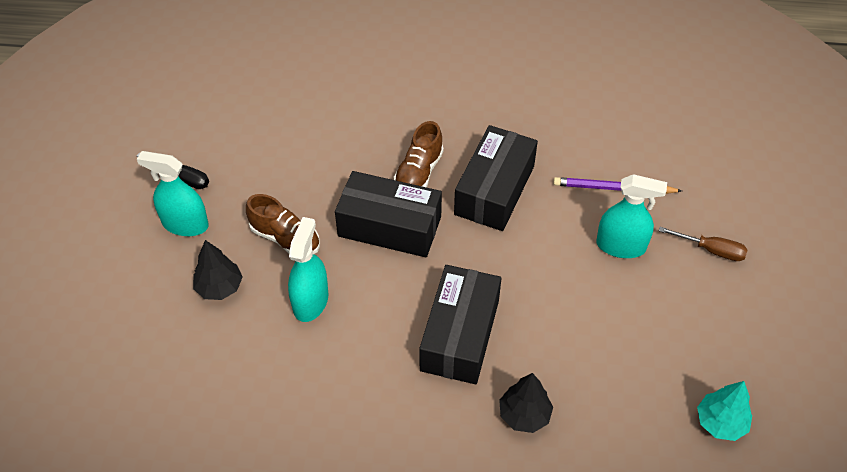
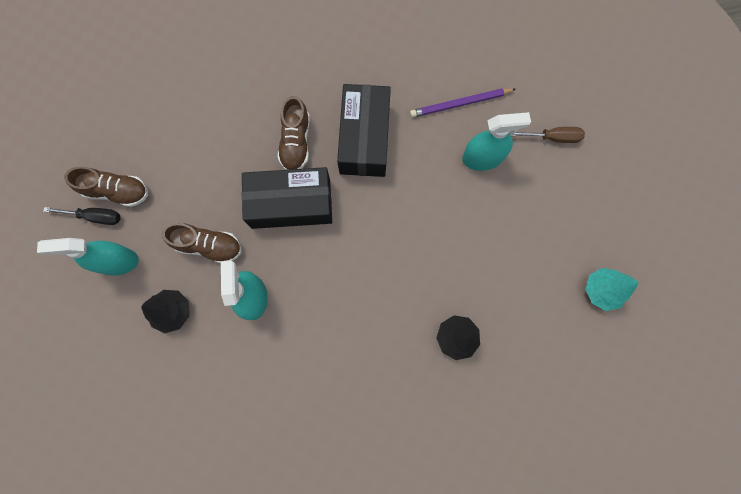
camera: 20 degrees left, 25 degrees up
black box [420,265,502,384] -> none
none -> brown shoe [64,167,148,207]

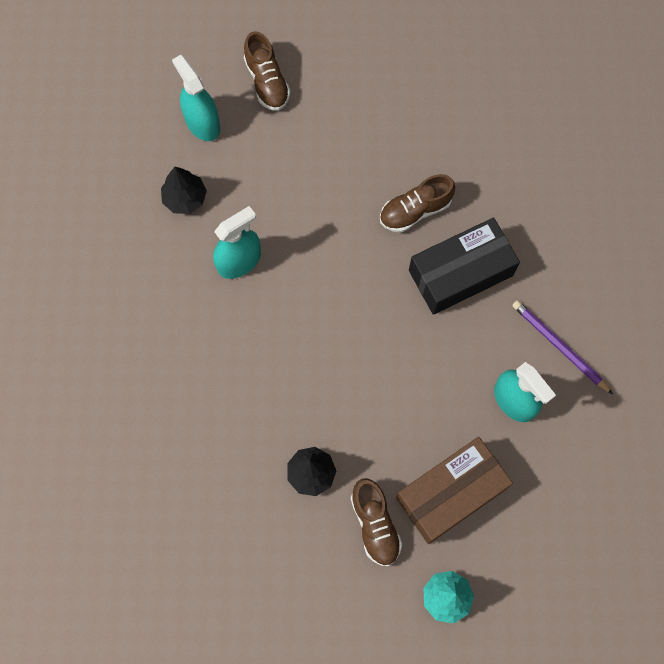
camera: 60 degrees right, 5 degrees down
black screwdriver [43,207,120,225] -> none
brown shoe [162,223,242,263] -> brown shoe moved to [351,478,402,566]
black box [242,167,332,229] -> none
brown screwdriver [509,127,585,143] -> none
none -> brown box [396,437,513,544]

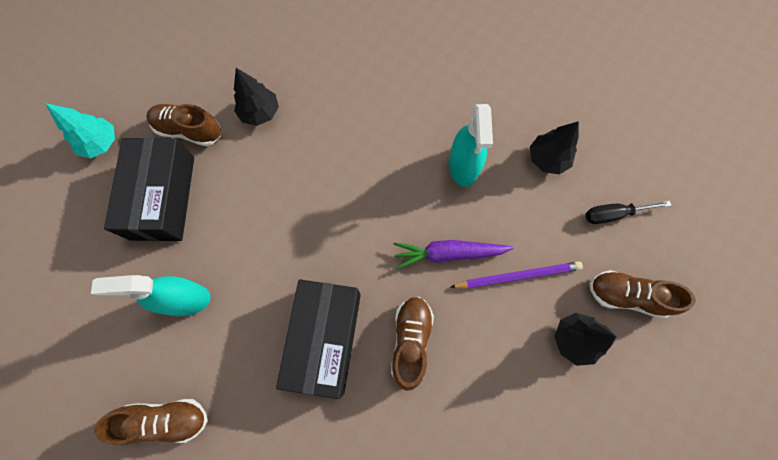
camera: 125 degrees right, 0 degrees up
turquoise spray bottle [172,55,220,141] -> black screwdriver [586,201,671,224]
brown box [396,437,513,544] -> black box [104,138,194,241]
purple pencil [512,300,613,394] -> purple pencil moved to [450,261,583,289]
none -> brown shoe [94,399,208,445]
none -> purple carrot [393,240,513,270]
none -> black tree [554,313,616,366]

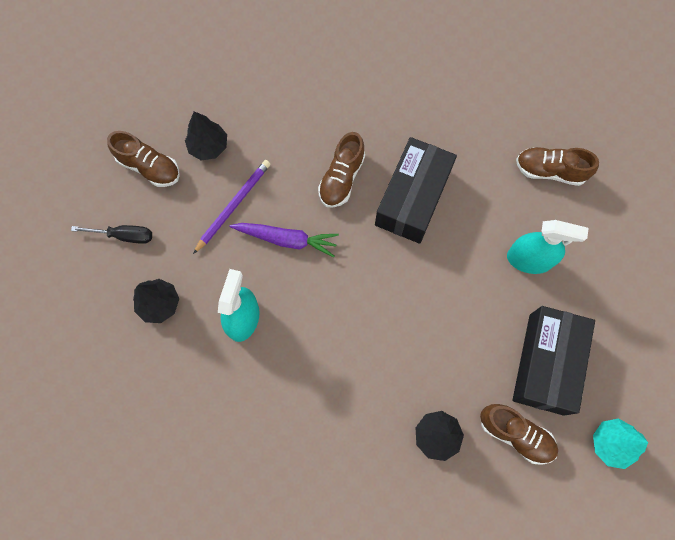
camera: 165 degrees left, 0 degrees up
purple pencil [450,261,583,289] -> purple pencil turned 120 degrees clockwise [193,160,270,254]

